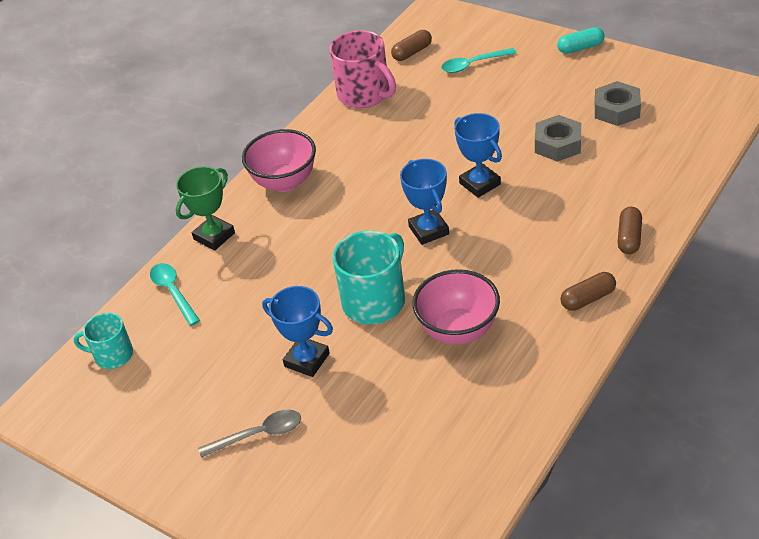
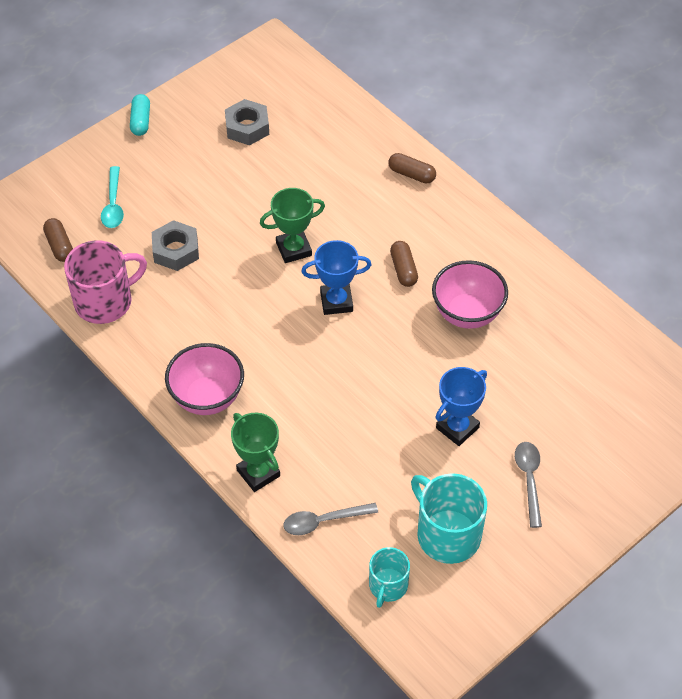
camera: 80 degrees left, 10 degrees up
turquoise spoon [150,263,200,326] -> grey spoon [283,503,378,535]
turquoise mug [332,230,405,324] -> turquoise mug moved to [411,473,487,564]
blue trophy [454,113,502,198] -> green trophy [260,188,325,263]
grey nut [535,115,581,162] -> grey nut moved to [152,220,199,271]
brown capsule [560,272,616,311] -> brown capsule moved to [390,241,418,287]

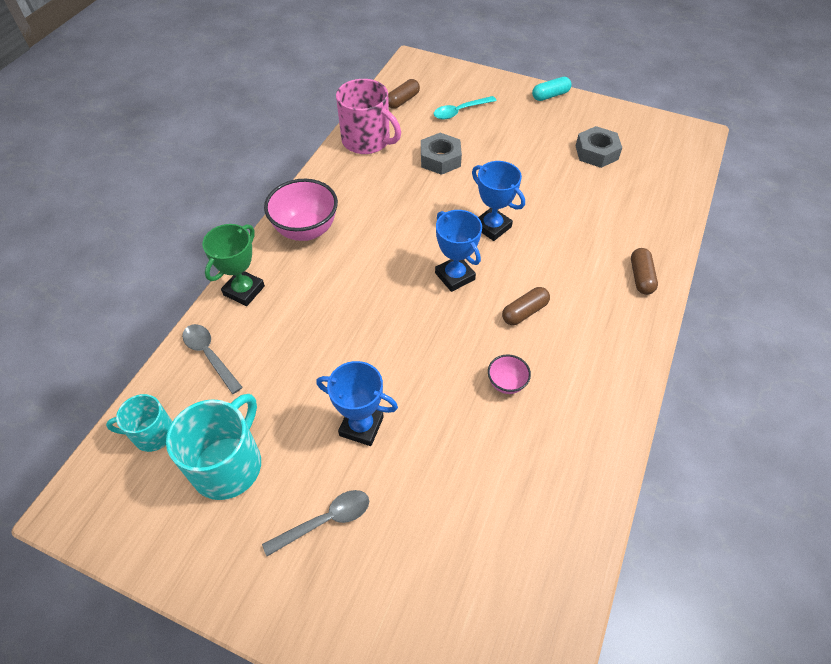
camera: 65 degrees right, 0 degrees up
green trophy [260,188,325,263] -> blue trophy [472,161,525,241]
pink bowl [432,260,508,329] -> pink bowl [488,355,531,394], size x0.50

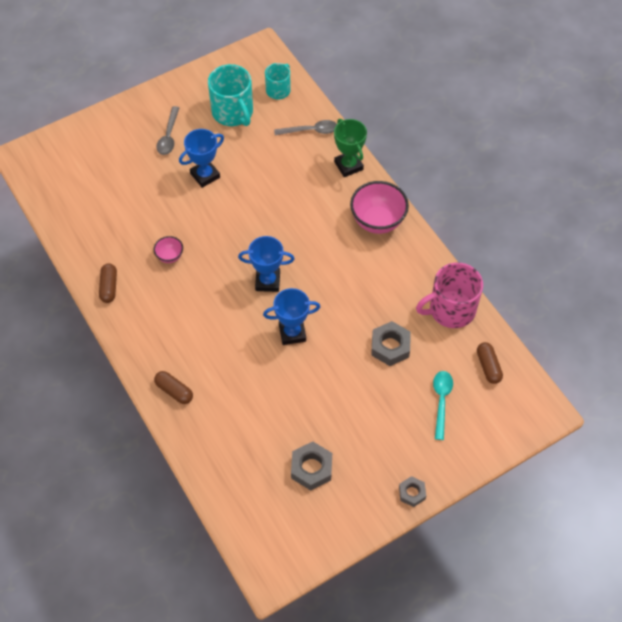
camera: 125 degrees right, 5 degrees up
brown capsule [502,287,550,325] -> brown capsule moved to [99,263,117,303]
turquoise capsule [532,77,572,101] -> grey nut [399,476,426,507]

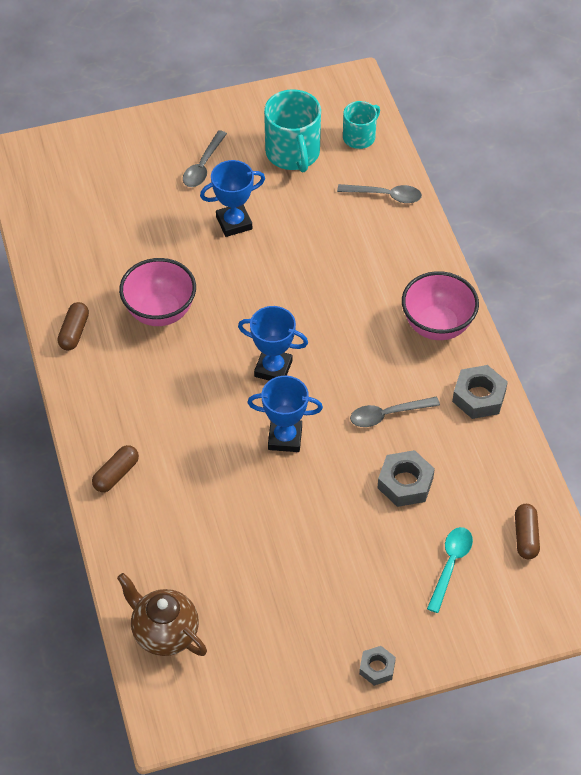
camera: 15 degrees right, 5 degrees down
pink bowl [154,236,183,263] -> pink bowl [119,258,196,326], size x1.98
brown capsule [154,371,193,404] -> brown capsule turned 75 degrees clockwise [92,445,139,492]
grey nut [291,442,332,490] -> grey nut moved to [452,365,508,419]
green trophy [334,119,367,177] -> none
pink mug [416,262,483,328] -> none
none -> brown teapot [117,573,207,656]
none -> grey spoon [350,397,440,427]

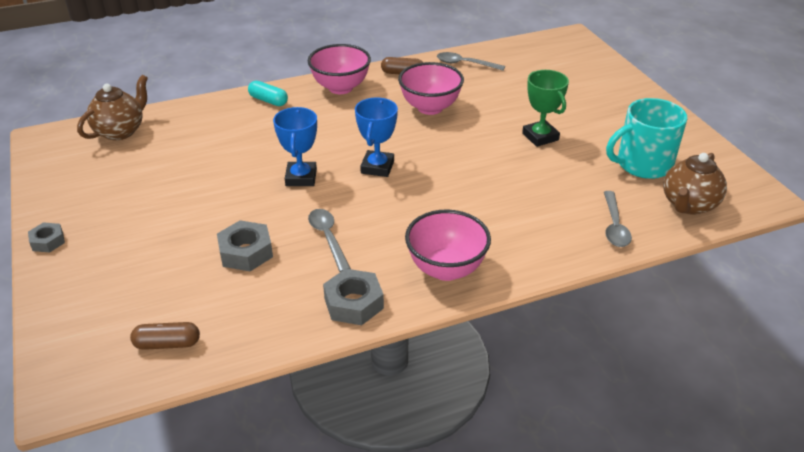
camera: 85 degrees right, 15 degrees down
brown capsule [92,445,139,492] -> turquoise capsule [248,81,288,106]
grey spoon [183,130,227,187] -> grey spoon moved to [437,52,505,71]
blue trophy [200,160,265,237] -> green trophy [522,70,569,147]
turquoise mug [343,101,380,149] -> brown teapot [663,153,727,215]
turquoise spoon [427,527,473,613] -> none
none -> pink bowl [308,44,371,94]

